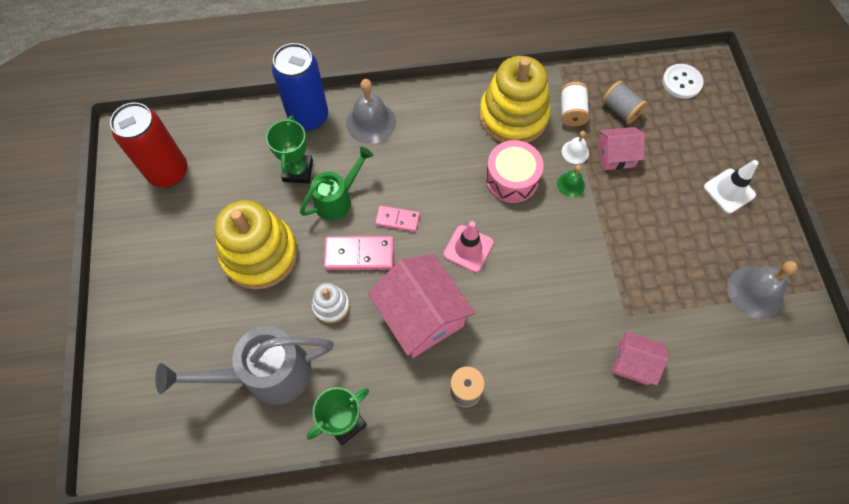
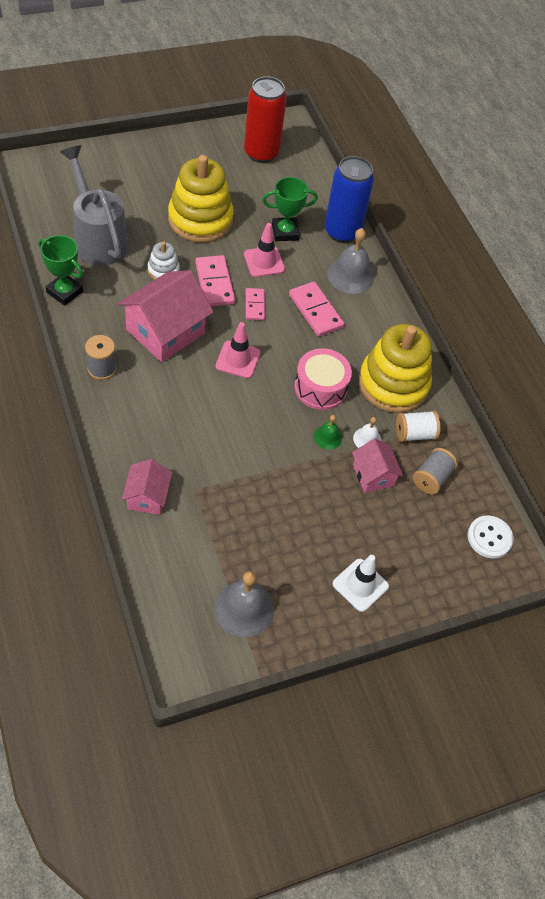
camera: 70 degrees right, 10 degrees down
green watering can [300,147,373,220] -> pink traffic cone [244,223,285,277]
none -> pink domino [289,282,344,337]

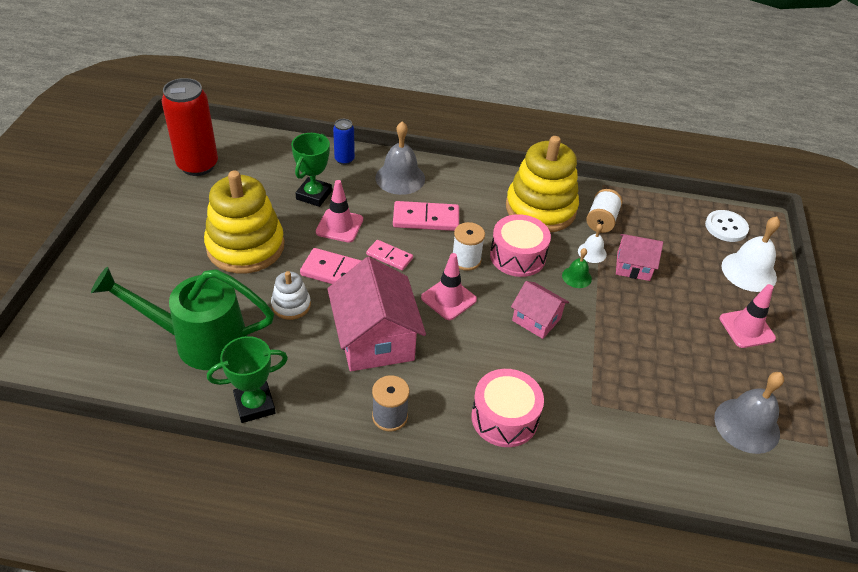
camera: 55 degrees left, 10 degrees down
grey watering can [60,145,129,266] -> green watering can [91,267,274,370]
pink house [122,459,172,515] -> pink house moved to [511,281,569,339]
blue can [325,156,374,243] -> blue can [333,119,355,165], size x0.50
white traffic cone [333,555,389,612] -> pink traffic cone [720,284,776,348]
grey spool [413,448,458,495] -> none
none -> white spool [453,222,485,271]
none -> pink drum [471,369,544,447]
none -> white bell [721,217,780,292]

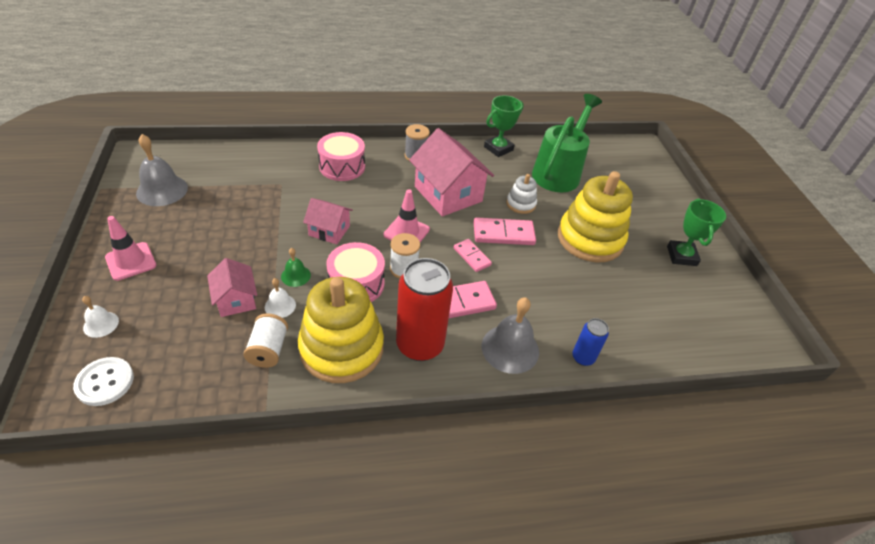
camera: 160 degrees right, 0 degrees up
green watering can [91,267,274,370] -> green watering can turned 45 degrees counterclockwise [532,94,602,192]
red can [162,78,218,176] -> red can moved to [396,258,453,361]
green trophy [291,133,332,207] -> green trophy moved to [667,198,726,266]
pink traffic cone [316,180,363,243] -> none
pink domino [366,240,413,271] -> pink domino turned 45 degrees clockwise [453,239,492,272]
pink house [616,234,663,281] -> pink house turned 75 degrees clockwise [207,258,257,317]
white bell [721,217,780,292] -> white bell [82,296,119,338], size x0.54

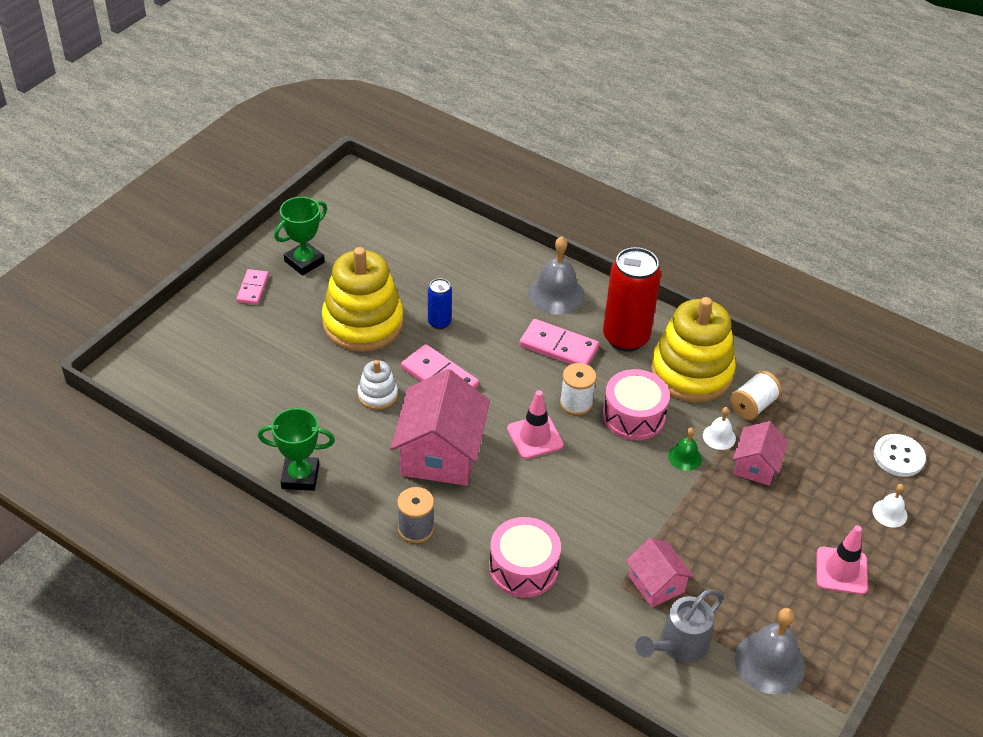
camera: 135 degrees left, 0 degrees up
pink house [303,198,353,244] -> pink house moved to [626,538,694,607]
pink domino [453,239,492,272] -> pink domino moved to [236,269,269,305]
green watering can [532,94,602,192] -> none
blue can [572,318,609,366] -> blue can moved to [428,278,452,329]
none -> grey watering can [636,590,724,663]

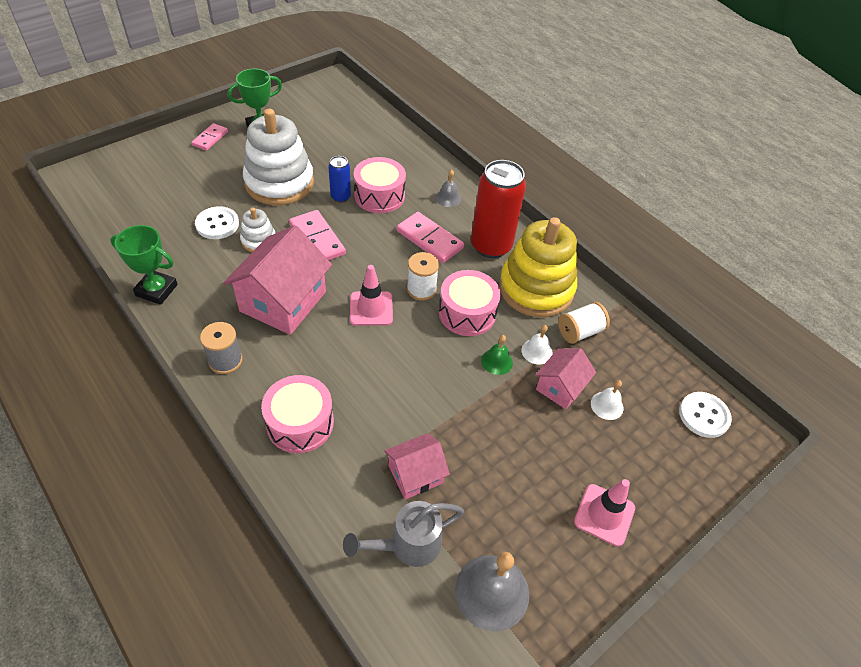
camera: 15 degrees right, 5 degrees up
yellow stacking toy [322,247,404,352] -> white stacking toy [243,109,314,205]
grey bell [528,236,585,315] -> grey bell [436,169,462,207], size x0.54
pink house [626,538,694,607] -> pink house turned 75 degrees clockwise [384,433,450,500]
white bell [872,484,907,528] -> white bell moved to [591,380,623,420]
none -> white button [195,206,239,239]
none -> pink drum [354,157,406,213]

